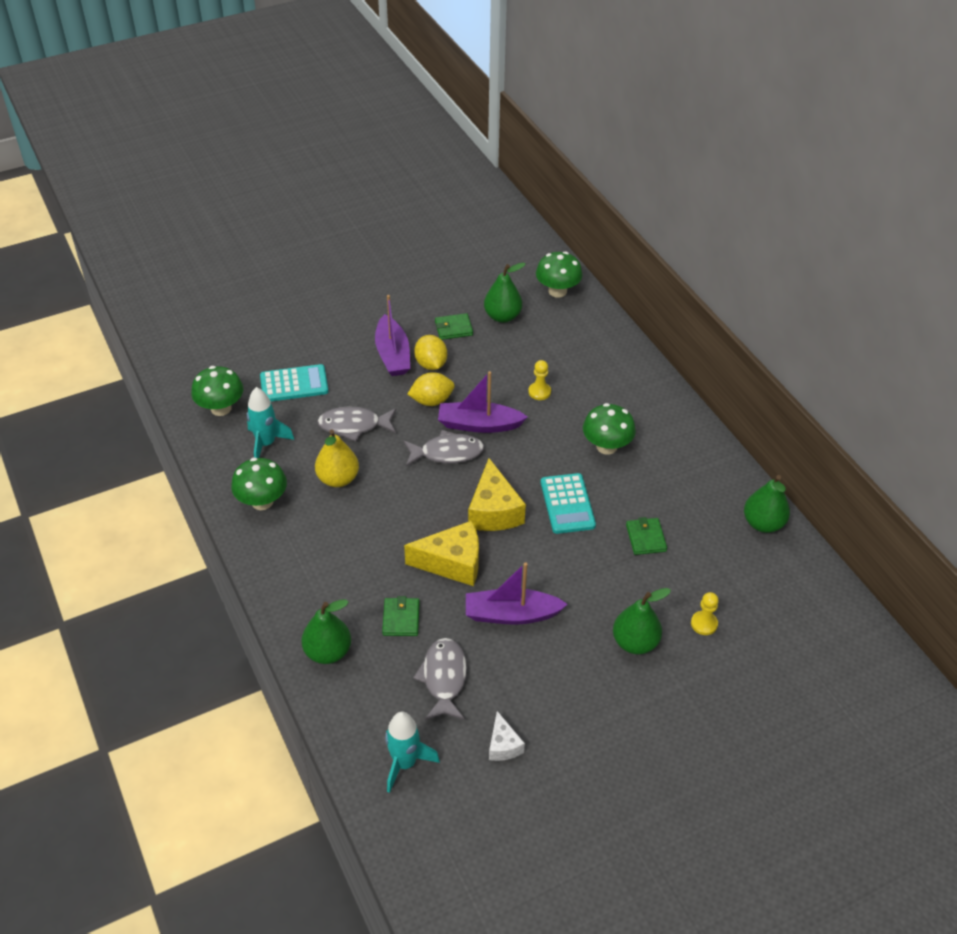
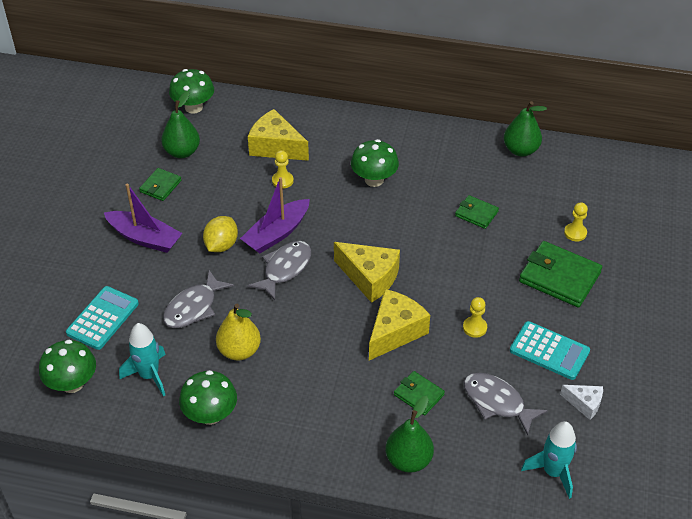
camera: 50 degrees left, 0 degrees up
yellow lemon [414,335,447,370] -> none
purple boat [466,563,568,625] -> yellow pawn [463,297,487,338]
turquoise calculator [541,473,596,534] -> turquoise calculator moved to [510,321,590,380]
green pear [613,588,671,654] -> green wallet [519,241,602,307]
none -> yellow cheese [248,109,309,161]

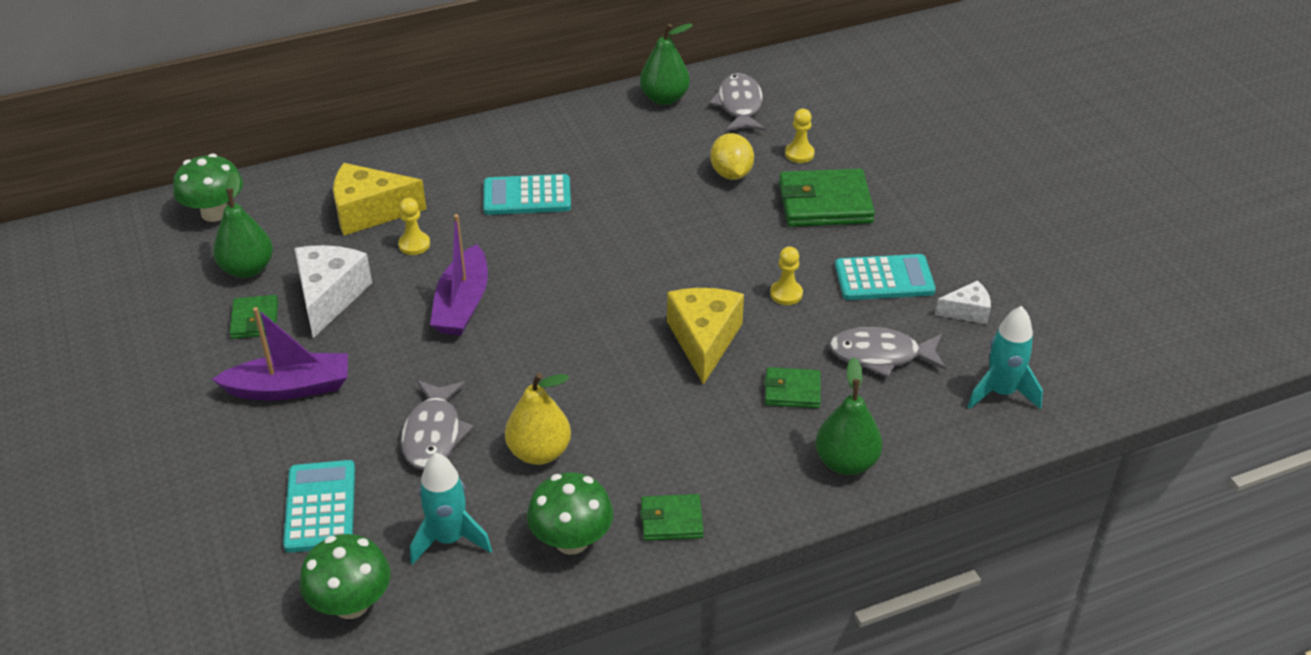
camera: 35 degrees left, 5 degrees down
yellow lemon [203,216,238,252] -> yellow lemon moved to [710,133,754,180]
grey fish [248,241,311,300] -> grey fish moved to [709,73,766,132]
yellow cheese [334,242,400,303] -> none
green mushroom [351,139,399,187] -> turquoise calculator [483,174,571,215]
green wallet [455,195,499,229] -> green wallet moved to [640,494,704,541]
none -> white cheese [294,245,372,338]

